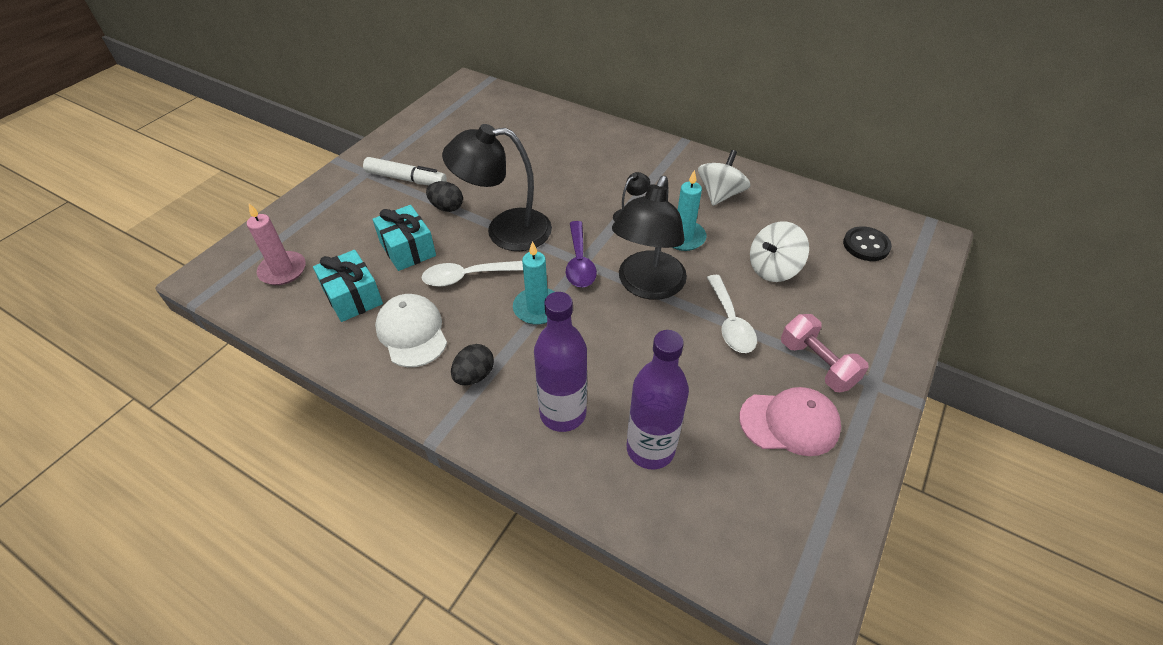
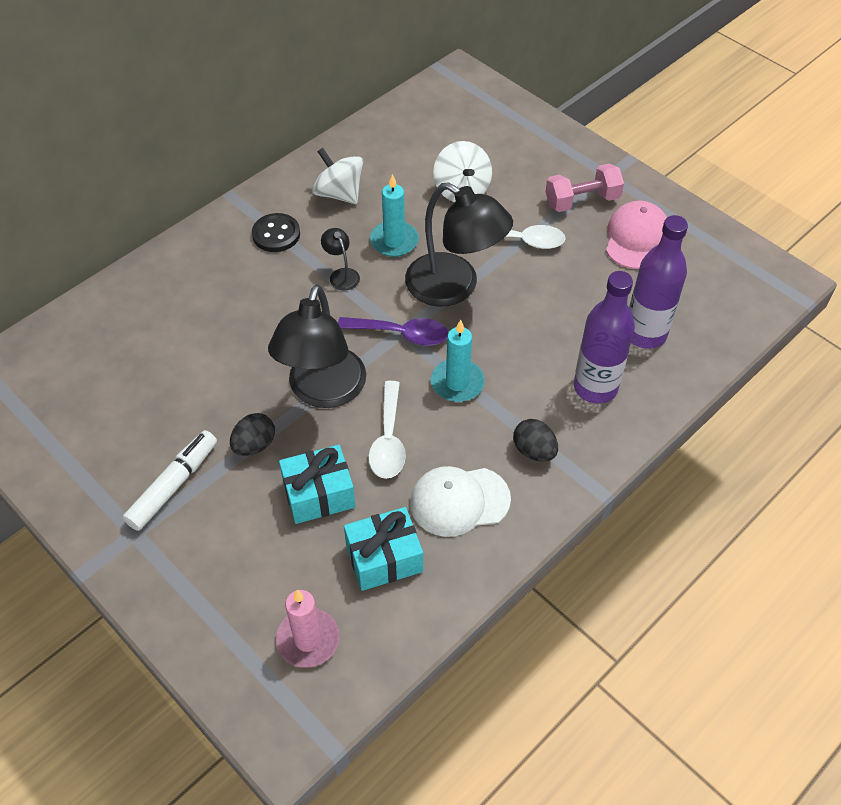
camera: 75 degrees left, 5 degrees up
black button [843,226,892,261] -> black button moved to [252,213,300,252]

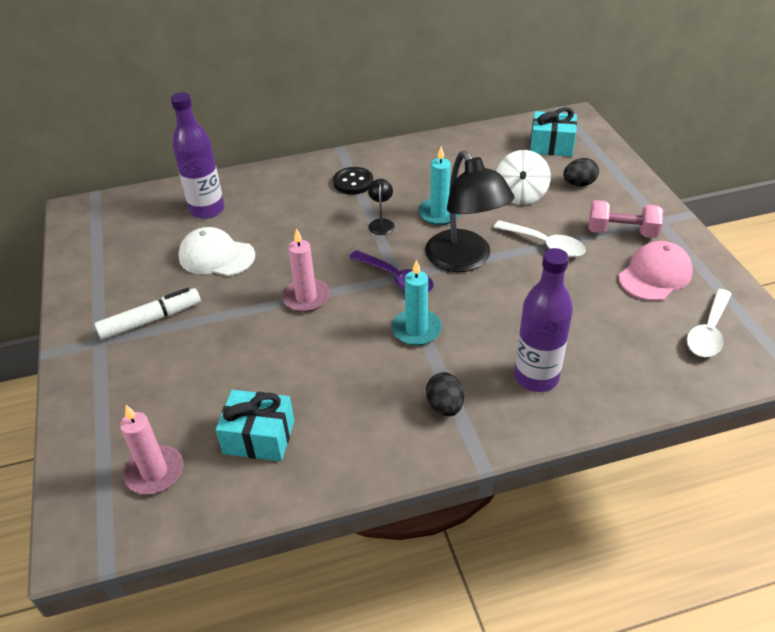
camera: 30 degrees right, 10 degrees down
black egg [230,413,275,456] -> black egg moved to [563,158,599,186]
black lamp [268,284,366,408] -> pink candle [282,228,330,312]
turquoise gift [279,445,356,524] -> turquoise gift moved to [530,107,577,157]
white spinning top [312,148,364,204] -> none
white spoon [368,381,406,479] -> white spoon moved to [687,289,732,357]
white cap [410,466,511,537] -> white cap moved to [178,227,255,276]
purple bottle [629,215,688,349] -> purple bottle moved to [171,92,224,219]

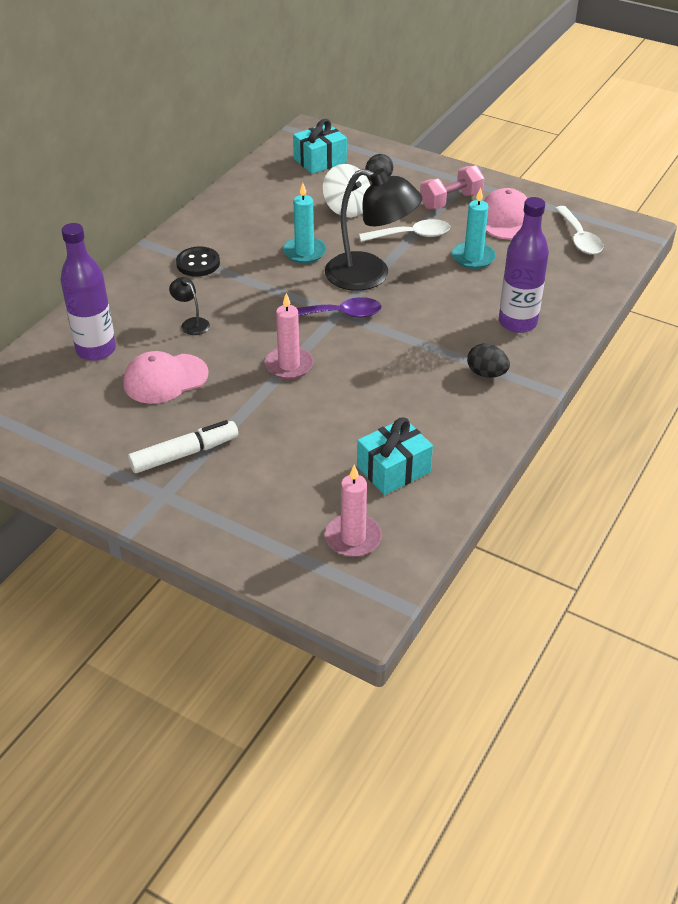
camera: 45 degrees left, 0 degrees up
white marker [95,288,201,340] -> white marker turned 45 degrees clockwise [128,420,238,473]
white cap [178,227,255,276] -> pink cap [123,351,209,404]
black lamp [368,179,395,235] -> black lamp moved to [169,277,210,335]
turquoise candle [392,260,442,346] -> turquoise candle moved to [452,187,496,269]

